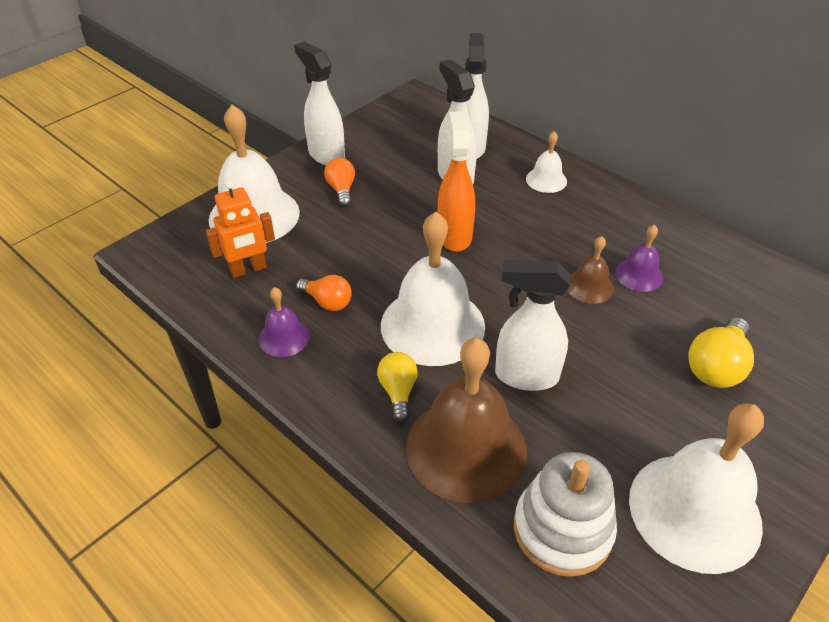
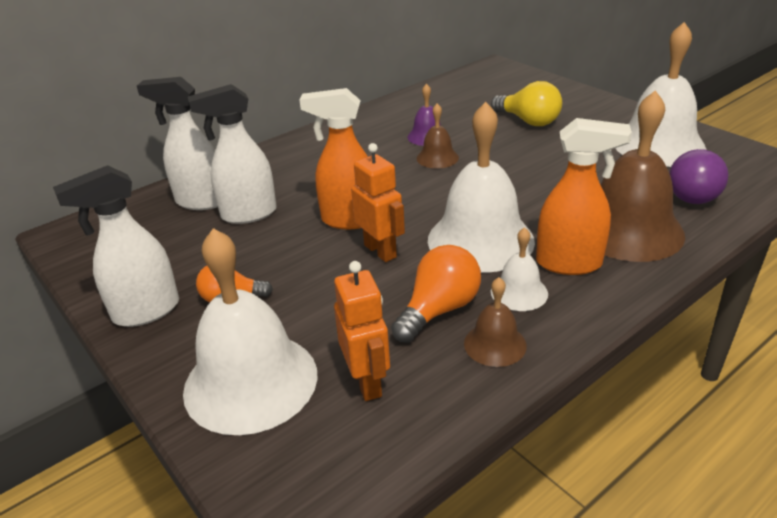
camera: 80 degrees left, 10 degrees down
purple bell [259,287,310,357] -> brown bell [464,277,527,367]
orange light bulb [296,275,352,311] -> orange light bulb [391,245,481,343], size x1.51
yellow light bulb [377,352,418,423] -> orange spray bottle [536,118,632,275]
white spray bottle [495,260,570,391] -> none
white stacking toy [514,452,617,577] -> purple light bulb [669,149,728,204]
white bell [526,131,567,193] -> white bell moved to [491,227,548,311]
none -> orange robot [351,143,405,262]

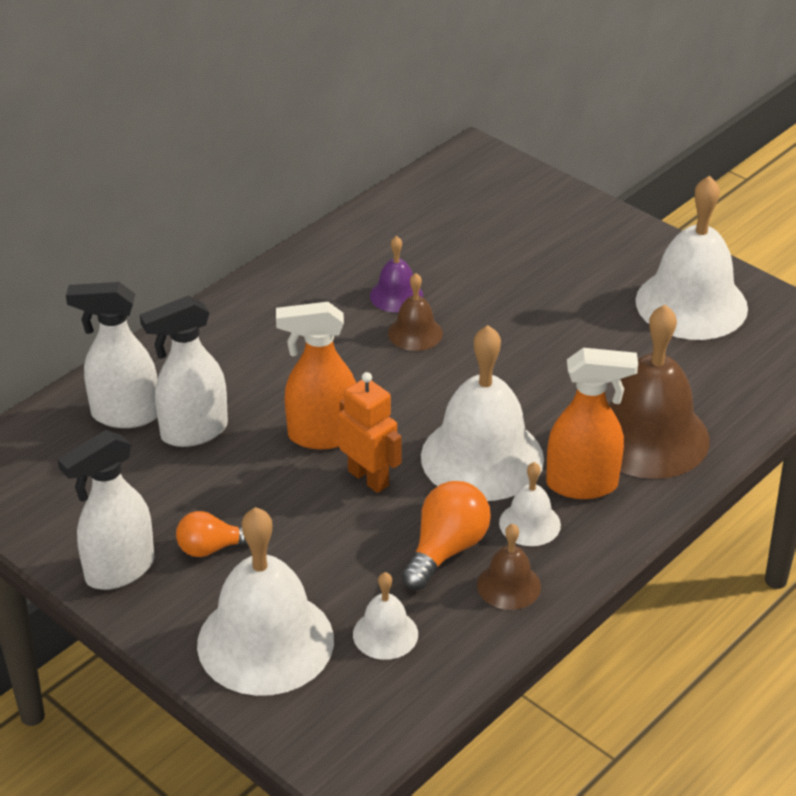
camera: 10 degrees left, 5 degrees up
orange robot [334,261,390,401] -> white bell [353,572,418,660]
yellow light bulb [491,81,562,126] -> none
purple light bulb [669,149,728,204] -> none

